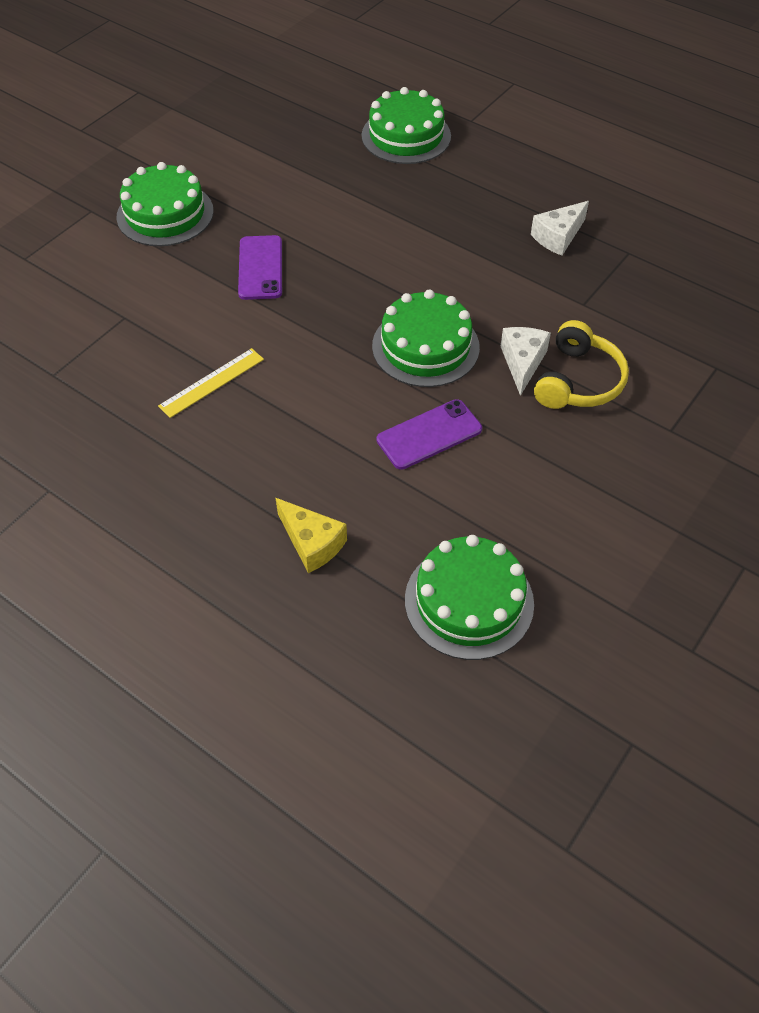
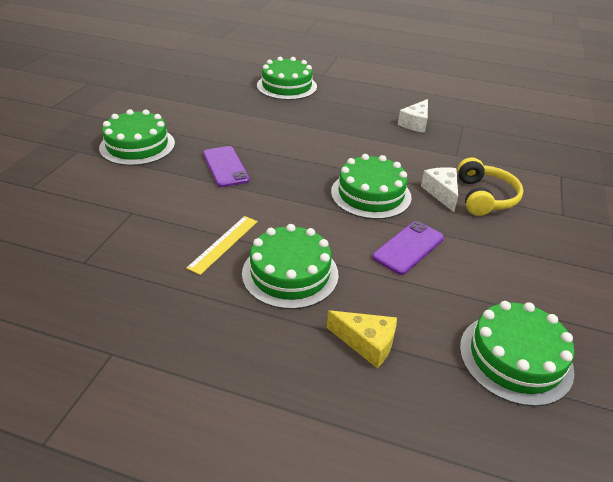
camera: 20 degrees left, 15 degrees down
none -> green cake [242,224,339,309]

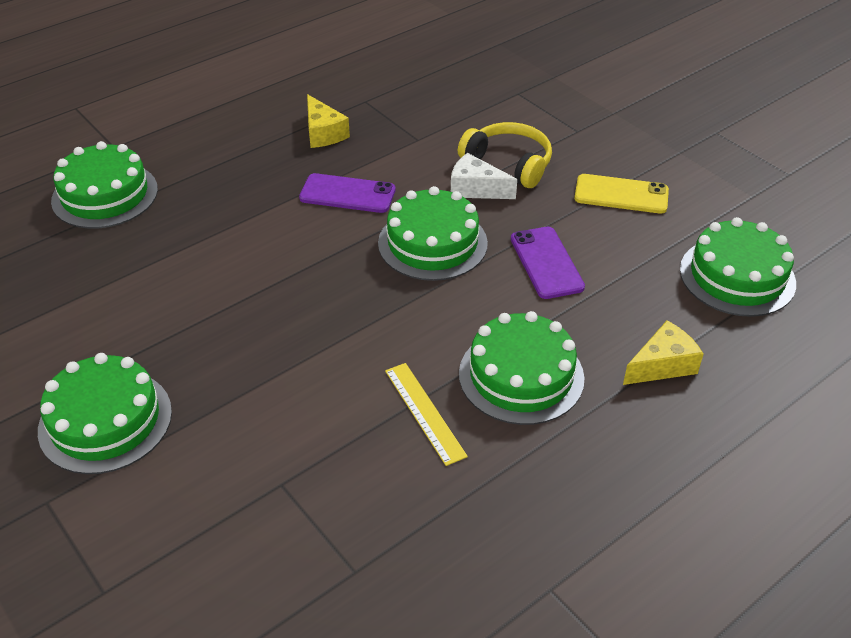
camera: 55 degrees left, 5 degrees up
purple phone [203,146,250,187] -> purple phone moved to [299,173,396,213]
white cheese [398,99,428,133] -> yellow cheese [307,94,350,148]
none -> yellow phone [574,174,669,214]

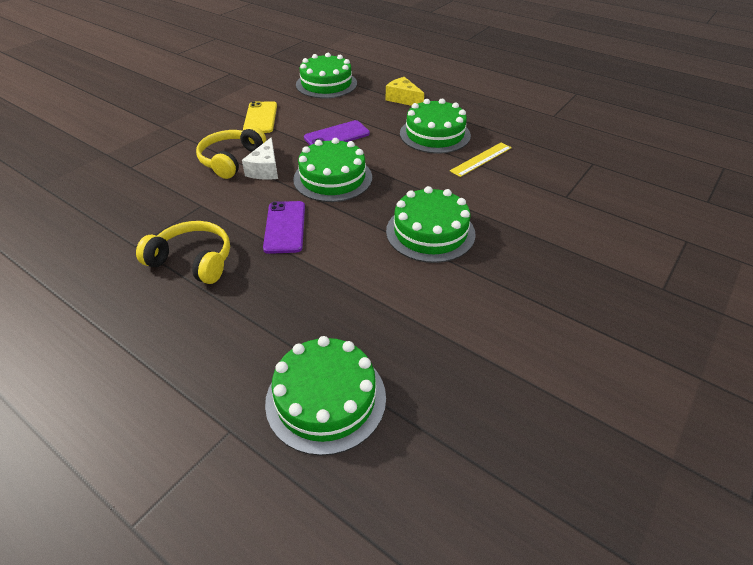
camera: 105 degrees left, 0 degrees up
green cake [38,353,172,474] -> green cake moved to [386,186,476,263]
yellow cheese [307,94,350,148] -> yellow headphones [136,221,230,284]

